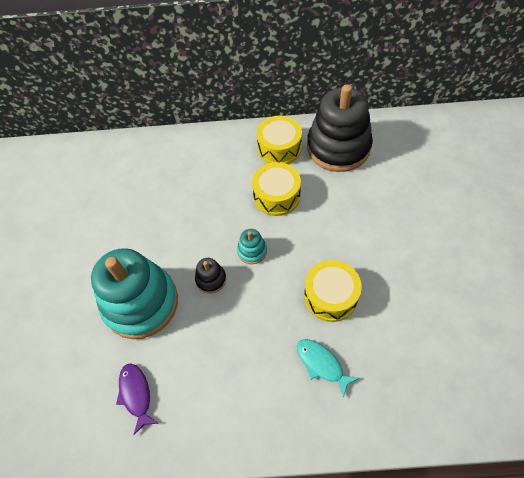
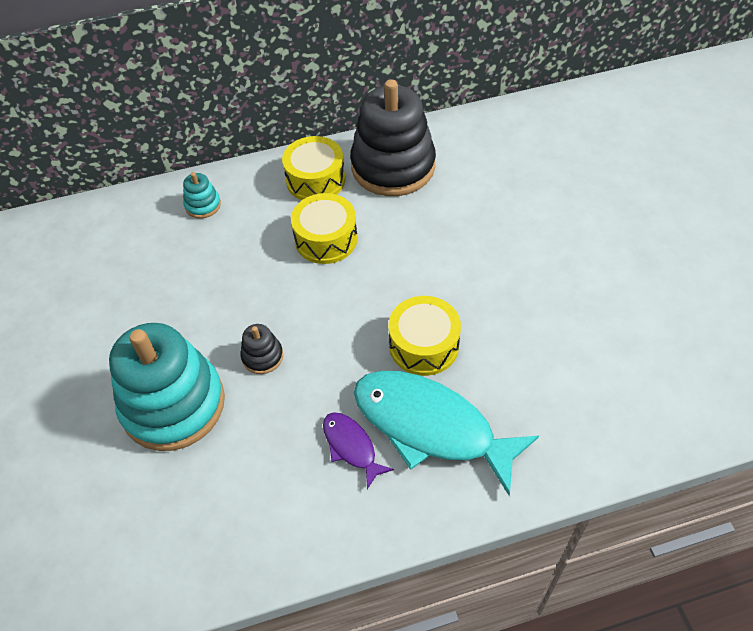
camera: 15 degrees left, 5 degrees down
purple fish [116,363,159,435] -> purple fish moved to [323,412,394,489]
turquoise stacking toy [237,229,267,264] -> turquoise stacking toy moved to [183,172,221,219]
turquoise fish [297,339,359,398] -> turquoise fish [354,371,539,496], size x2.12

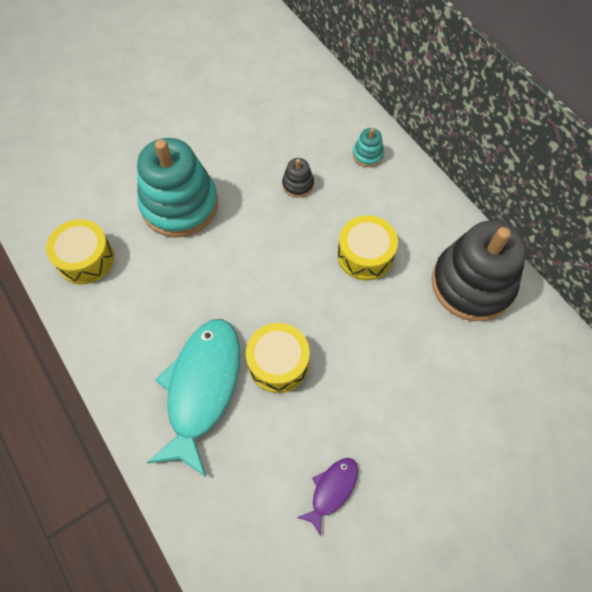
camera: 70 degrees right, 10 degrees up
black stacking toy [240,324,283,374] -> black stacking toy moved to [282,158,314,197]
yellow drum [282,136,345,200] -> yellow drum moved to [46,219,114,284]
purple fish [323,412,394,489] -> purple fish moved to [297,458,358,536]

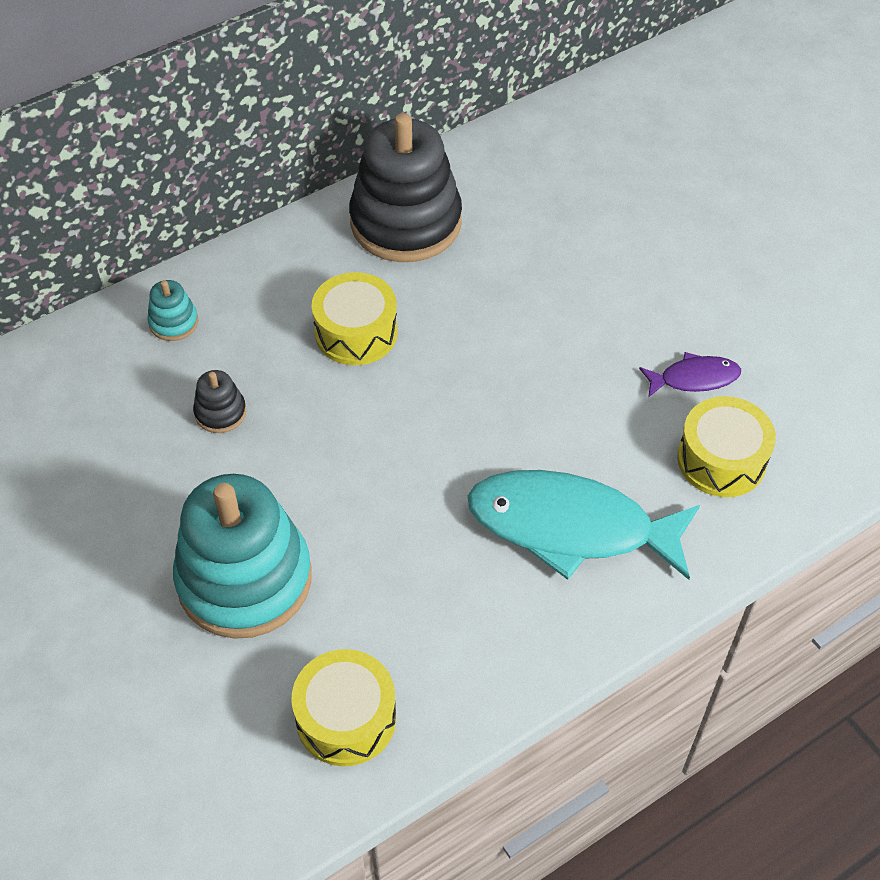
camera: 90 degrees left, 10 degrees down
yellow drum [246,323,310,393] -> yellow drum moved to [677,396,776,497]
purple fish [297,458,358,536] -> purple fish turned 135 degrees clockwise [639,352,741,398]

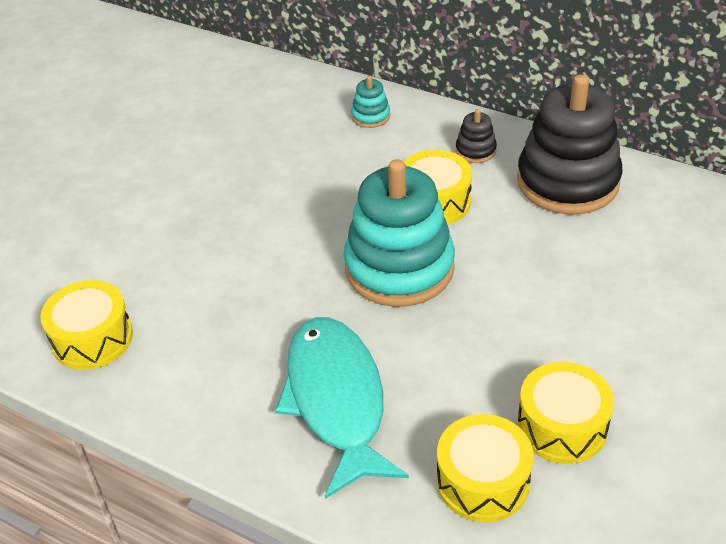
camera: 65 degrees right, 10 degrees down
turquoise stacking toy [173,474,312,639] -> turquoise stacking toy moved to [344,159,455,307]
black stacking toy [193,370,246,433] -> black stacking toy moved to [456,109,497,163]
purple fish [639,352,741,398] -> yellow drum [517,362,614,464]

